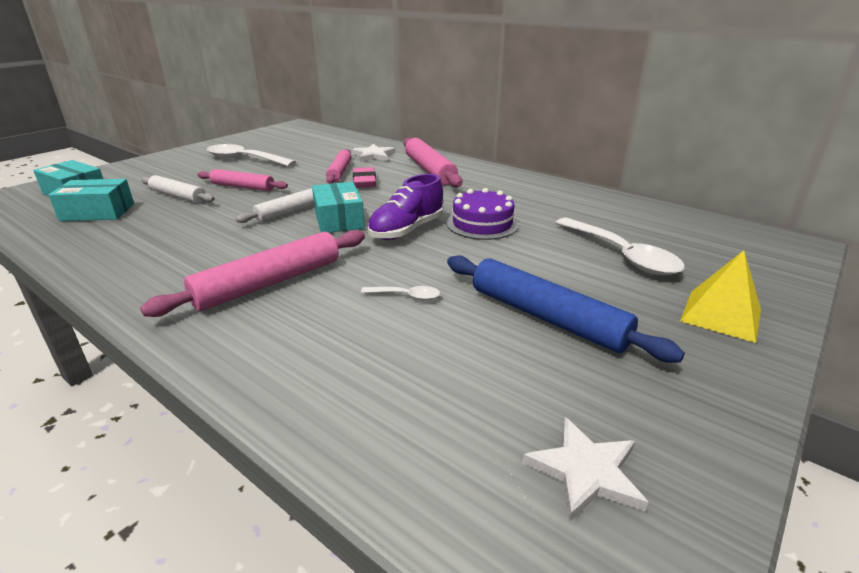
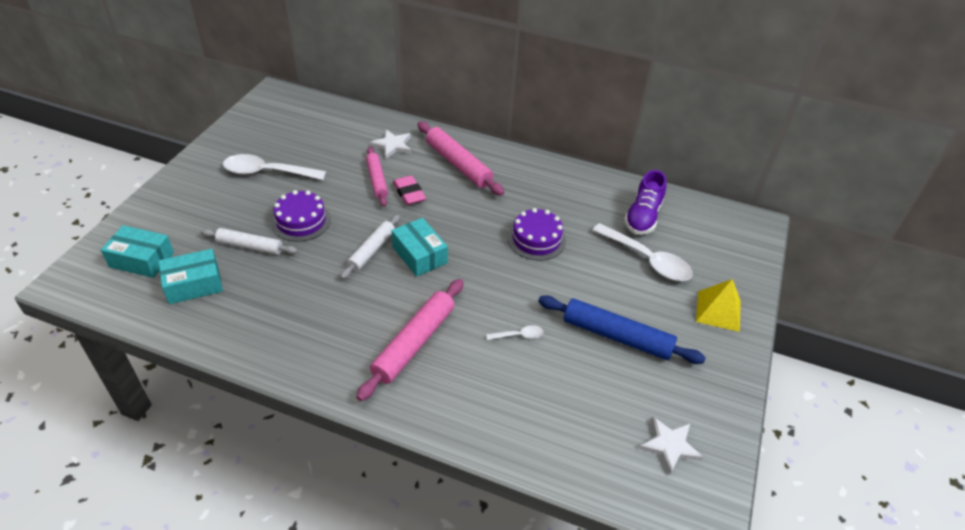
camera: 20 degrees left, 15 degrees up
pink rolling pin [198,169,288,191] -> purple cake [271,190,331,242]
purple shoe [368,174,443,240] -> purple shoe moved to [624,170,667,235]

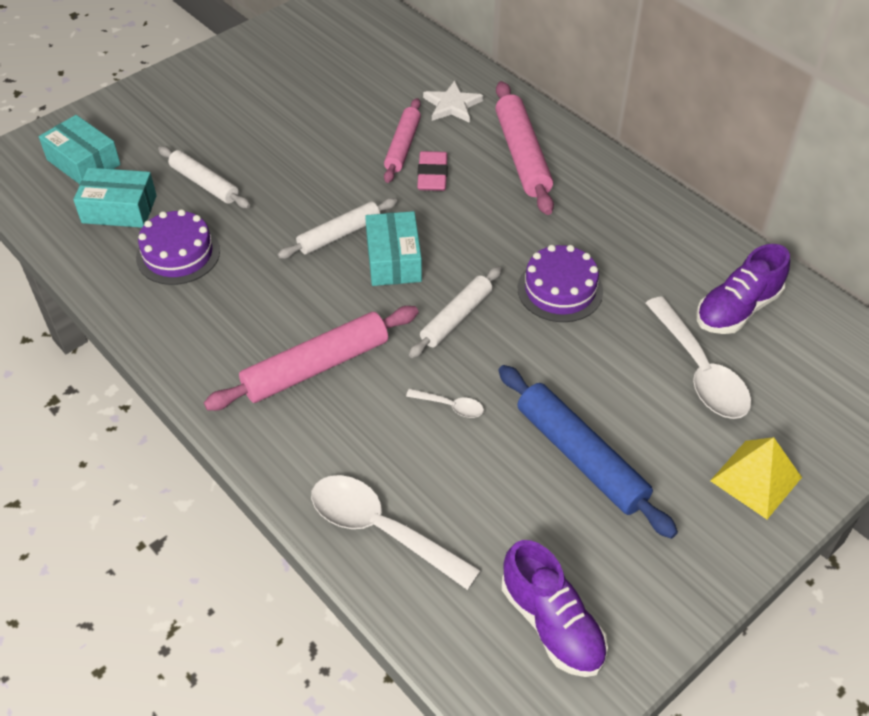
camera: 30 degrees right, 5 degrees up
white spoon [223,154,326,180] -> white spoon moved to [311,475,481,590]
purple cake [271,190,331,242] -> purple cake moved to [136,209,220,285]
white star [639,417,703,474] -> purple shoe [502,540,608,677]
none -> white rolling pin [409,266,502,358]

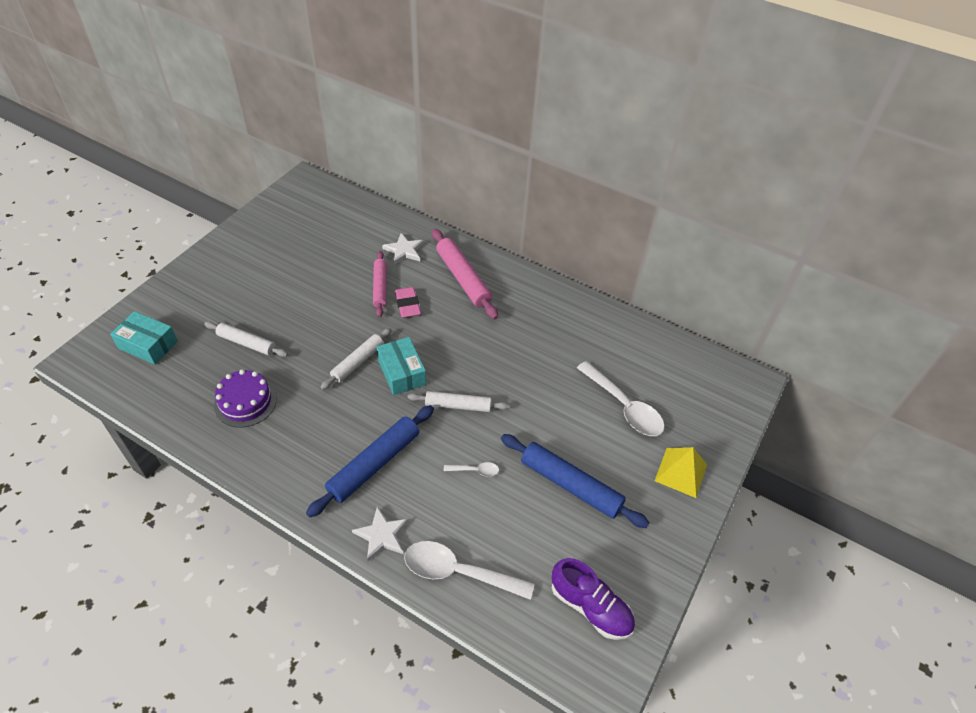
camera: 20 degrees left, 0 degrees up
turquoise box [73,168,157,228] -> none
pink rolling pin [204,306,419,411] -> blue rolling pin [306,405,434,517]
white rolling pin [409,266,502,358] -> white rolling pin turned 75 degrees clockwise [408,391,509,412]
purple cake [518,245,603,322] -> none
purple shoe [696,244,790,334] -> none
none -> white star [352,506,409,561]

